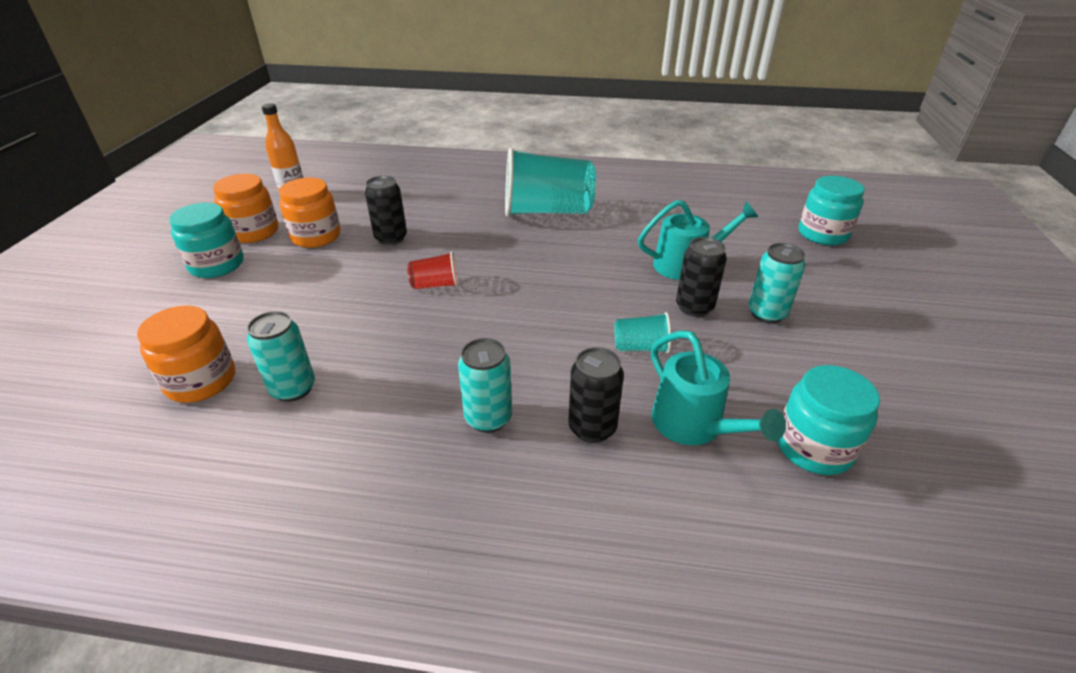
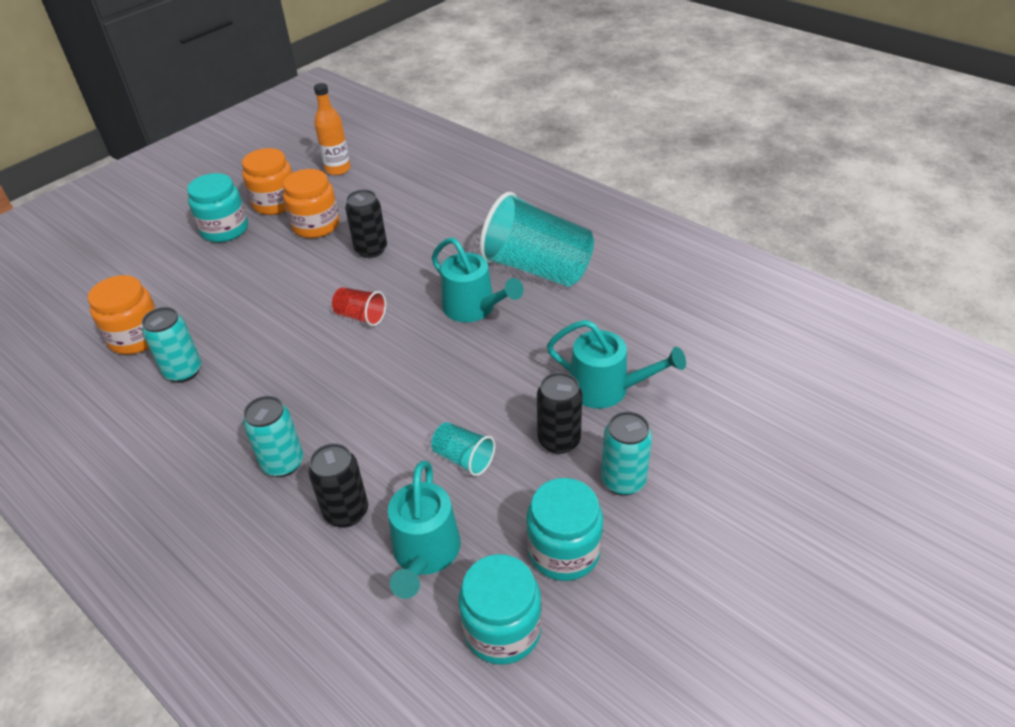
camera: 35 degrees right, 5 degrees up
turquoise jar [799,176,865,245] -> turquoise jar moved to [526,478,603,581]
none -> turquoise watering can [432,238,524,322]

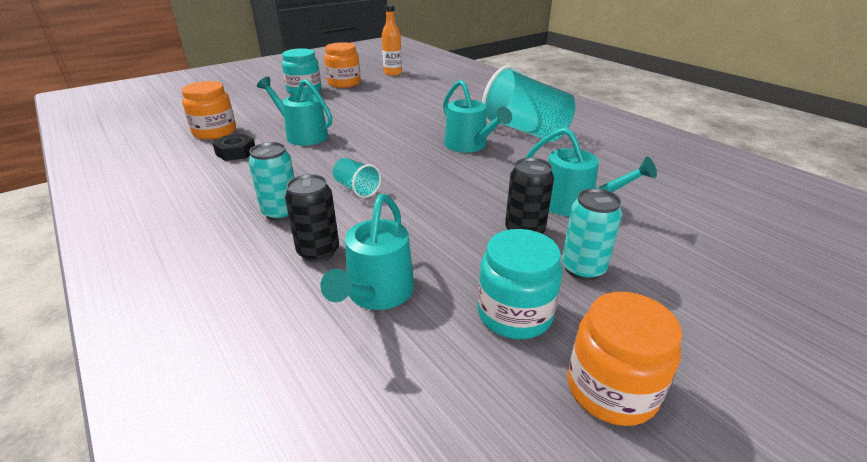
camera: 10 degrees right, 10 degrees down
turquoise can [142,307,201,383] -> black nut [213,134,255,161]
orange jar [283,169,340,238] -> orange jar moved to [567,292,682,426]
red cup [332,287,386,326] -> none
black can [345,190,387,258] -> none
turquoise cup [431,422,495,476] -> turquoise cup moved to [333,158,381,198]
turquoise jar [458,554,542,665] -> none
none -> turquoise watering can [257,77,332,146]

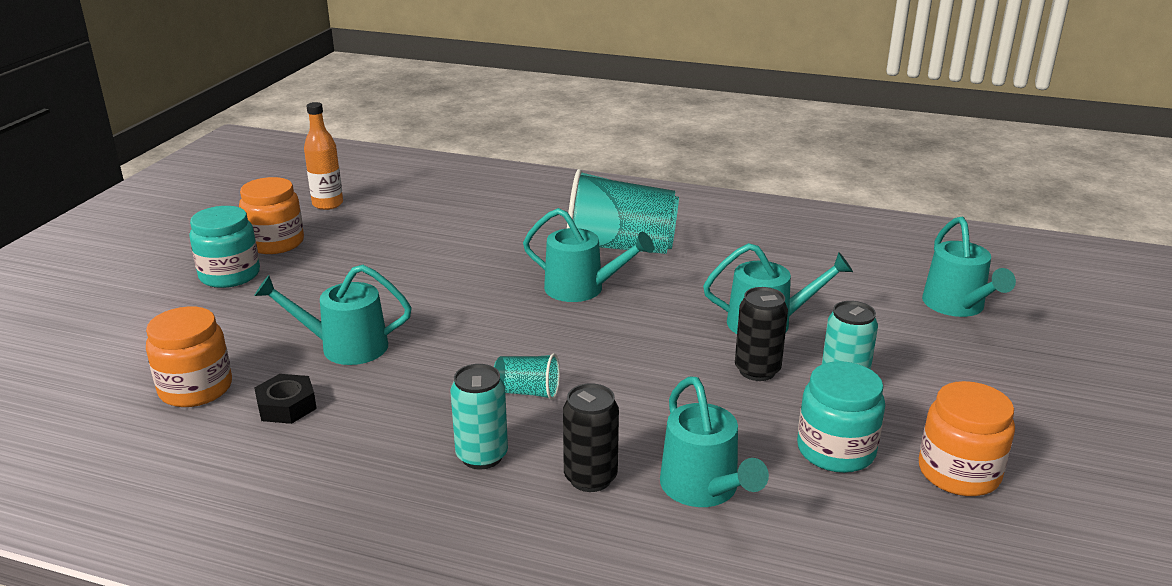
camera: 35 degrees left, 5 degrees down
none -> turquoise watering can [922,217,1016,317]

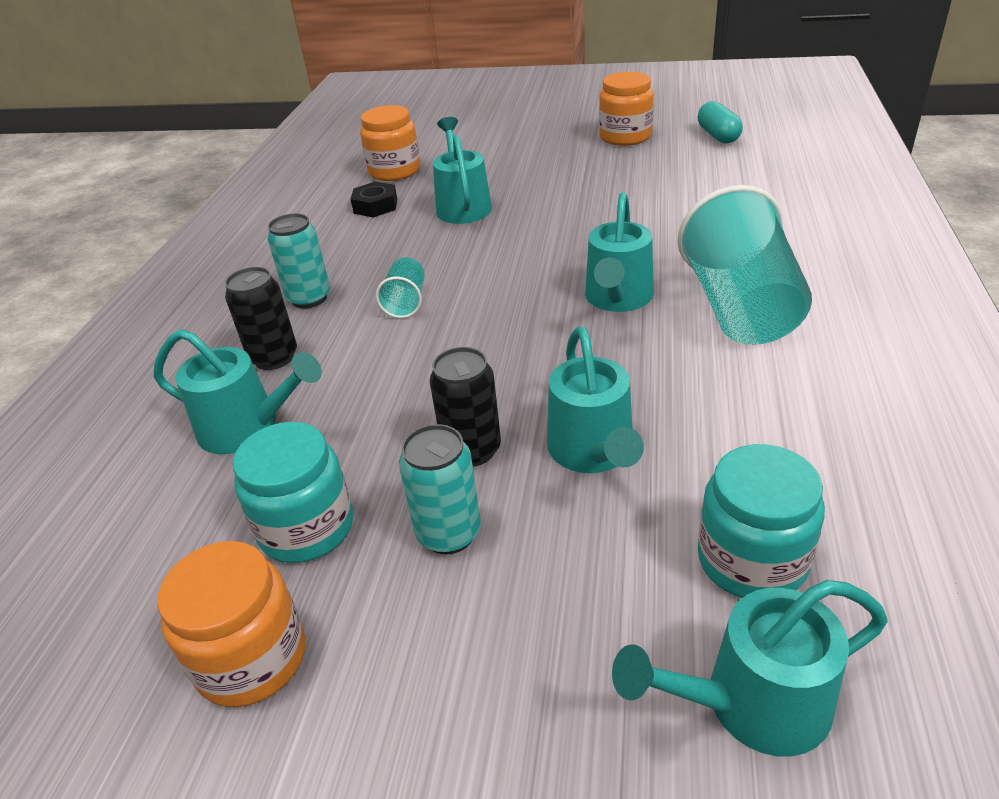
camera: 85 degrees right, 10 degrees up
turquoise jar [189,206,260,288] -> turquoise jar moved to [698,444,825,598]
orange bottle [304,102,343,210] -> turquoise capsule [698,101,743,143]
turquoise watering can [660,376,769,507] -> turquoise watering can turned 135 degrees counterclockwise [154,329,322,454]

